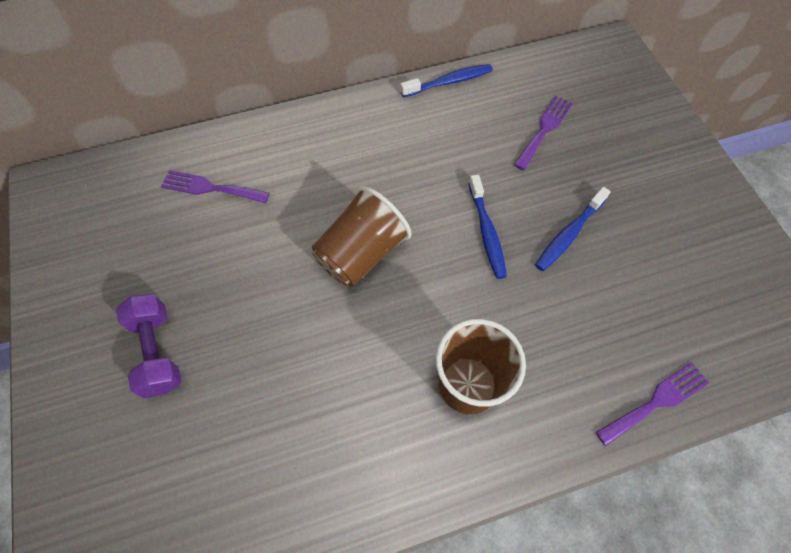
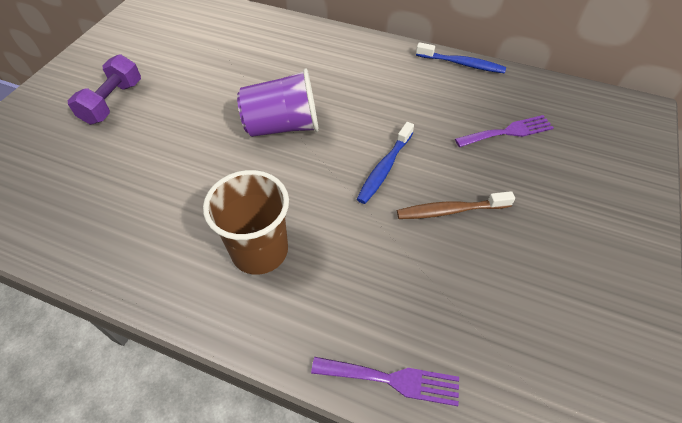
camera: 40 degrees right, 10 degrees down
purple fork [161,170,270,203] -> none
brown cup [312,186,411,287] -> purple cup [237,68,319,137]
blue toothbrush [535,187,611,271] -> brown toothbrush [397,191,515,219]

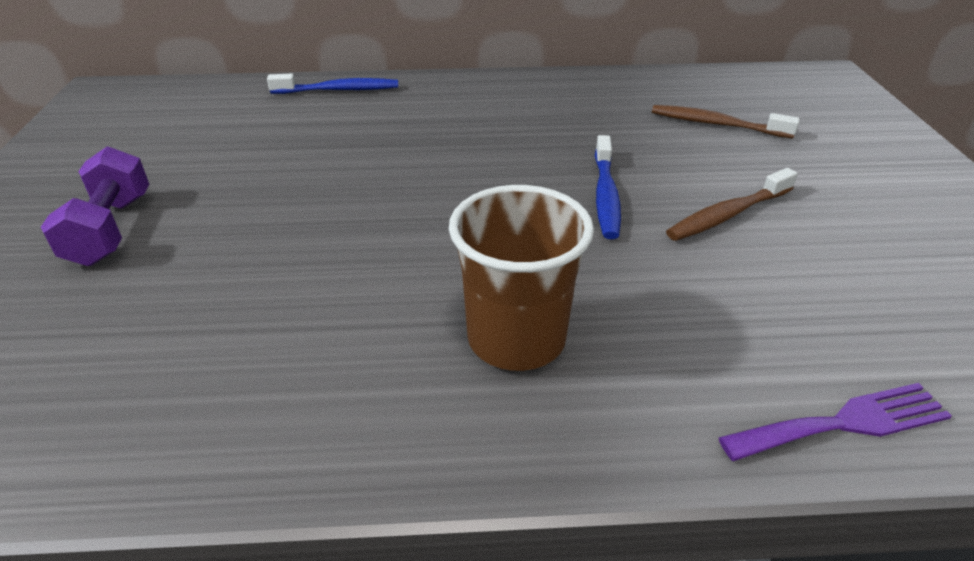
camera: 25 degrees left, 15 degrees down
purple cup [237,68,319,137] -> none
blue toothbrush [416,42,506,73] -> blue toothbrush moved to [267,74,398,94]
purple fork [455,115,554,147] -> brown toothbrush [652,105,800,138]

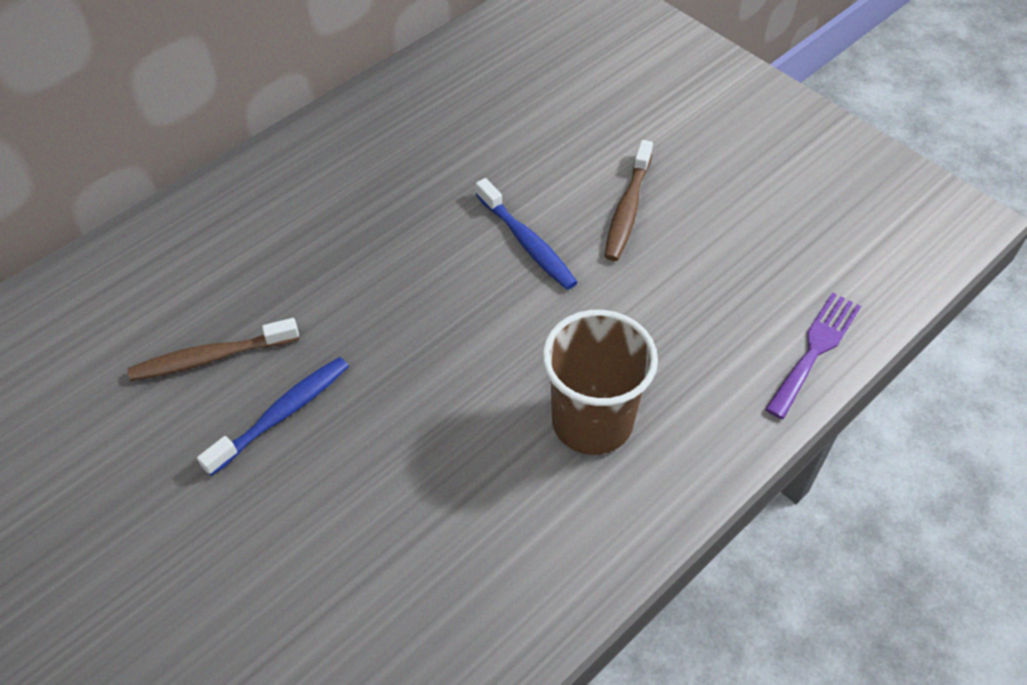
camera: 40 degrees left, 15 degrees up
purple dumbbell [41,146,149,266] -> none
blue toothbrush [267,74,398,94] -> blue toothbrush moved to [197,357,349,476]
brown toothbrush [652,105,800,138] -> brown toothbrush moved to [128,318,299,381]

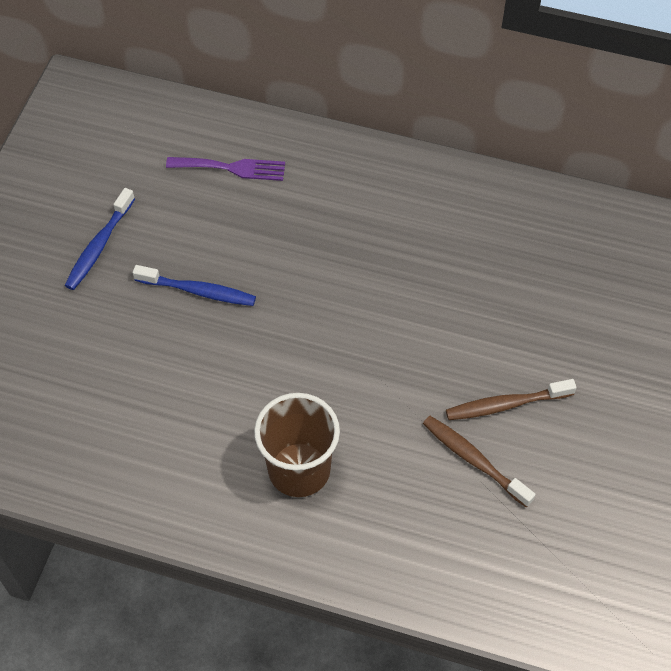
camera: 60 degrees right, 5 degrees up
brown toothbrush [128,318,299,381] -> brown toothbrush moved to [423,416,536,507]
blue toothbrush [476,178,578,290] -> blue toothbrush moved to [64,188,135,290]
purple fork [765,292,861,419] -> purple fork moved to [166,157,285,181]

